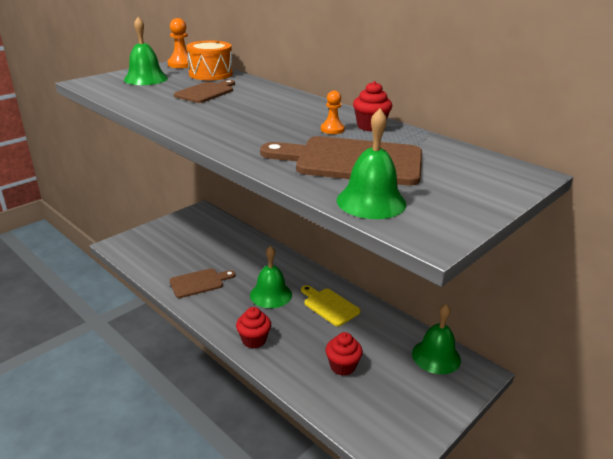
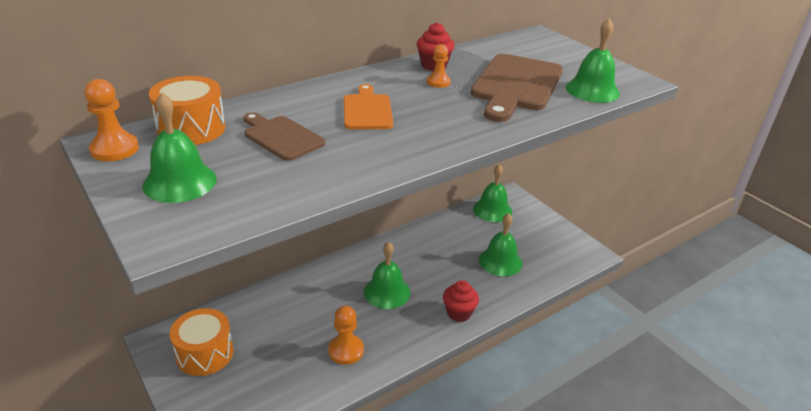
camera: 80 degrees left, 5 degrees up
brown cutting board [169,268,236,298] -> orange pawn [328,306,364,365]
yellow cutting board [301,285,360,326] -> none
red cupcake [326,332,363,376] -> green bell [479,213,522,276]
none -> orange drum [170,308,234,376]
none -> orange cutting board [344,84,393,130]

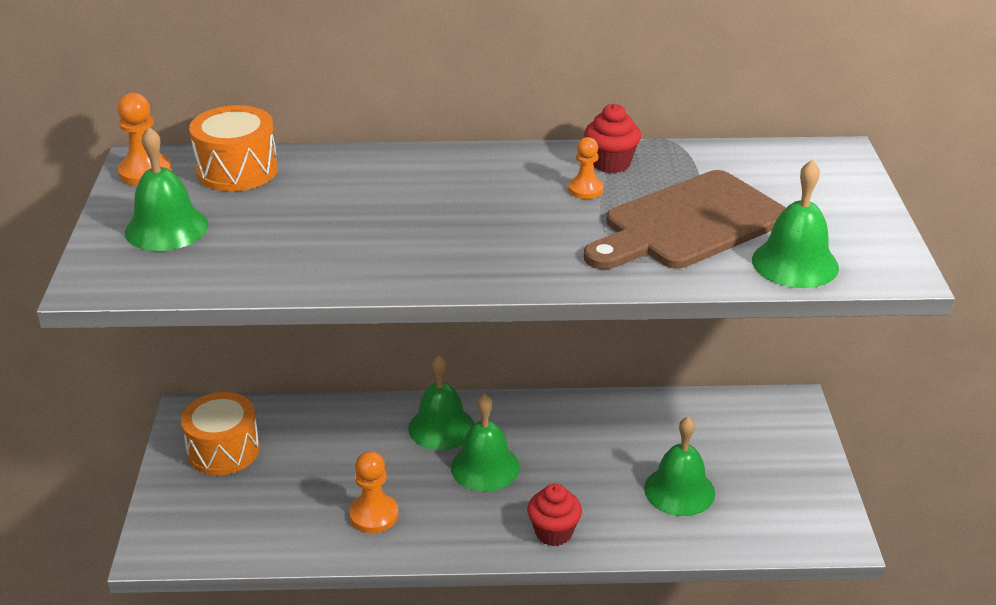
camera: 35 degrees right, 0 degrees up
brown cutting board [243,112,325,161] -> none
orange cutting board [344,84,393,130] -> none
green bell [473,164,512,222] -> green bell moved to [408,355,474,450]

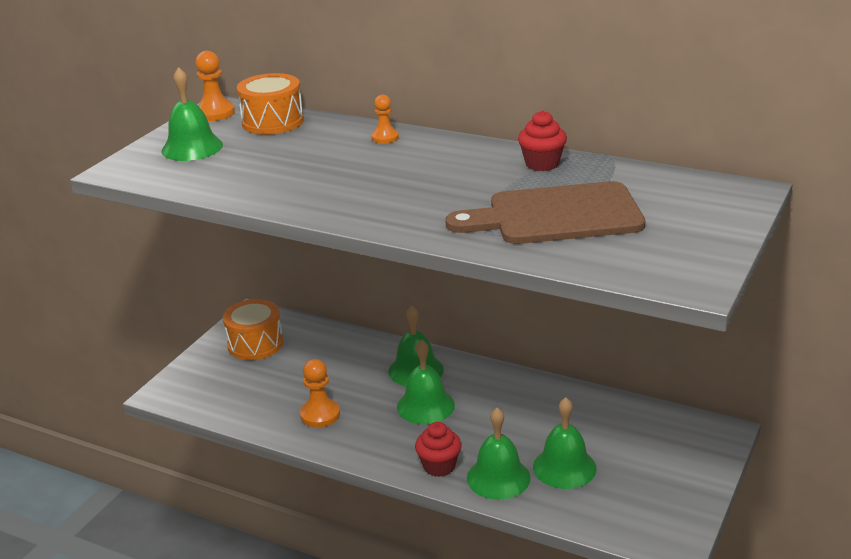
camera: 30 degrees right, 5 degrees down
orange pawn [568,137,604,199] -> orange pawn moved to [371,94,399,143]
green bell [752,160,839,288] -> green bell moved to [467,408,531,500]

